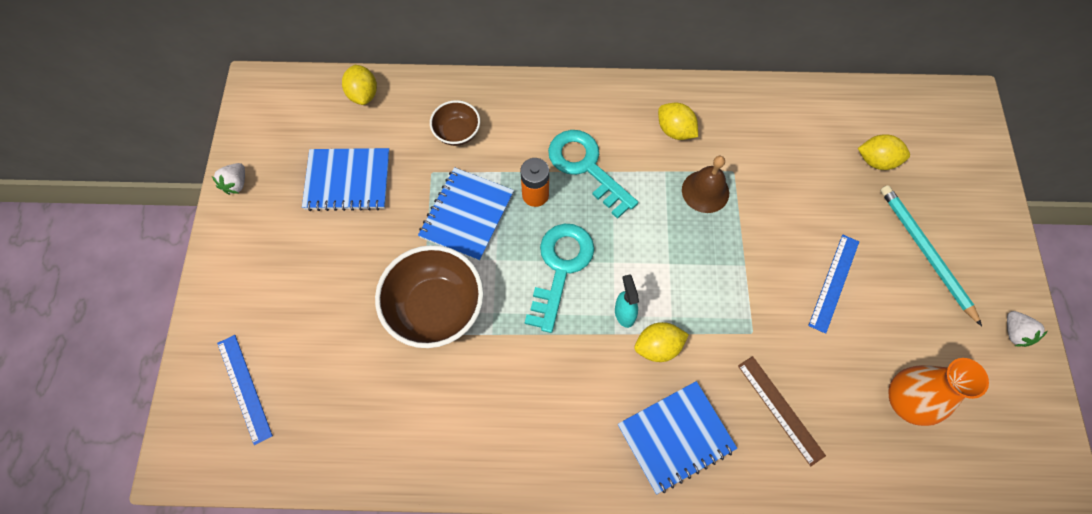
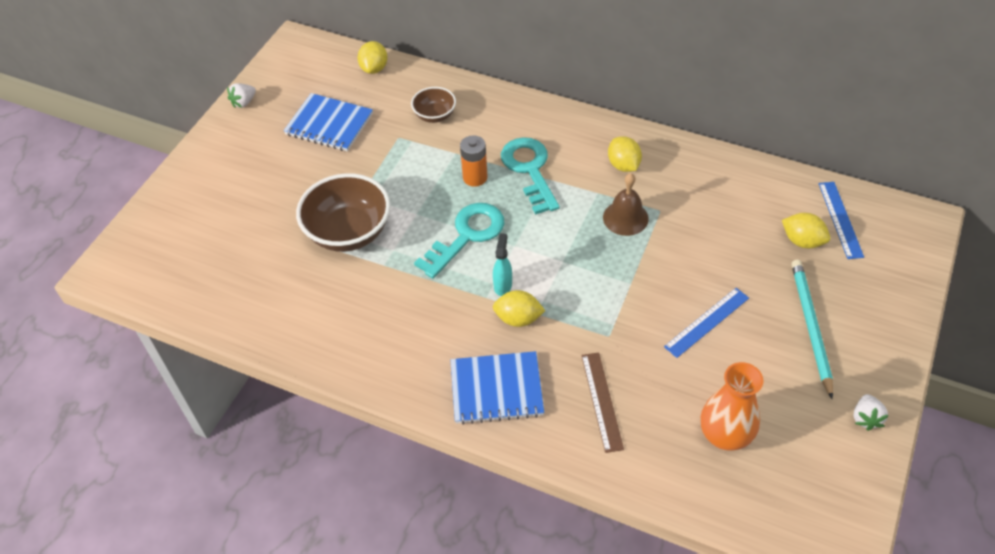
camera: 25 degrees right, 15 degrees down
blue ruler [217,335,273,445] -> blue ruler moved to [819,182,864,259]
blue notebook [418,167,514,261] -> none

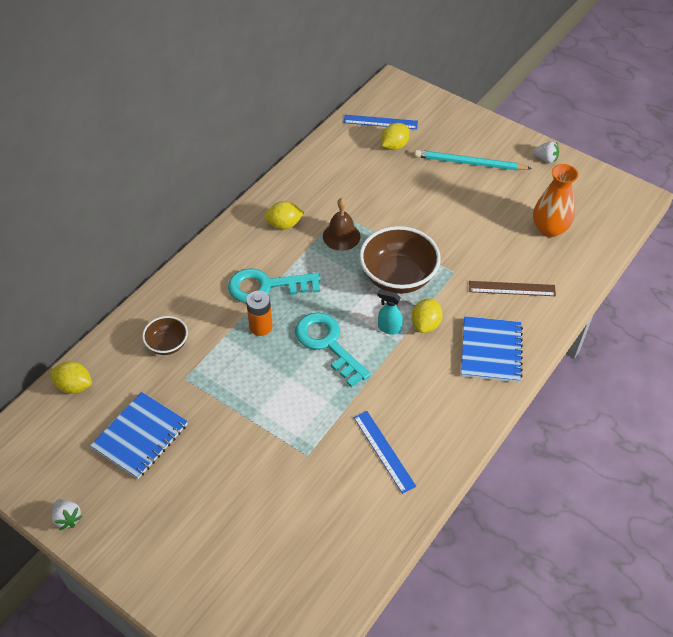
camera: 80 degrees left, 0 degrees up
brown bowl [296,173,391,252] -> brown bowl moved to [359,226,441,294]
blue ruler [664,288,749,358] -> blue ruler moved to [354,411,416,494]

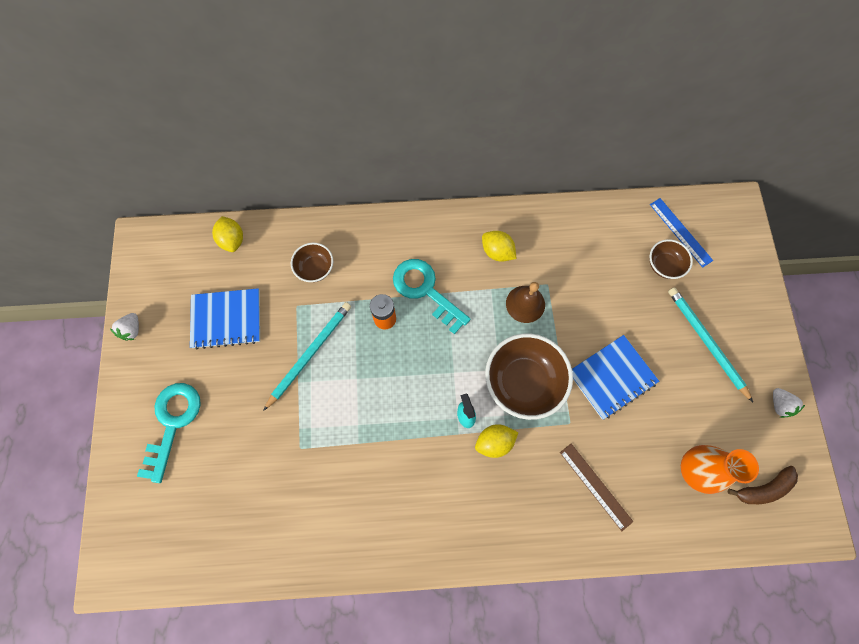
camera: 50 degrees right, 20 degrees up
turquoise key [295,312,371,387] -> turquoise key moved to [137,383,201,483]
blue ruler [354,411,416,494] -> none
yellow lemon [381,123,410,150] -> brown bowl [650,239,693,279]
blue notebook [461,316,523,383] -> blue notebook moved to [572,335,659,420]
none -> turquoise pencil [263,302,351,411]
none -> brown banana [728,466,798,504]

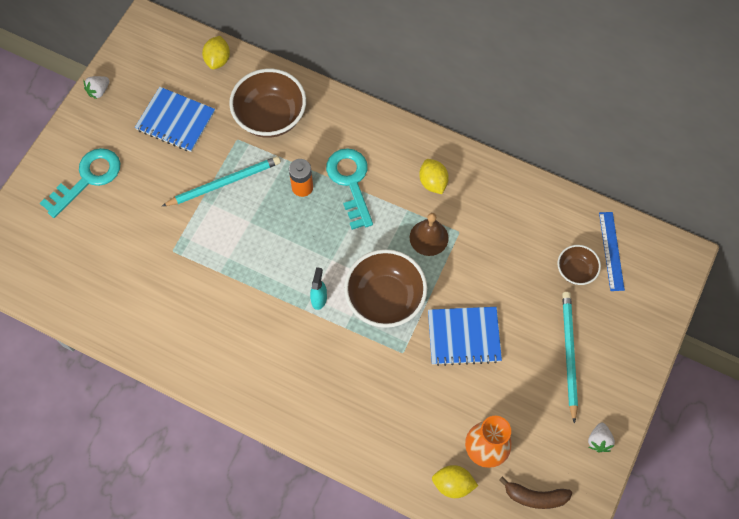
camera: 30 degrees right, 5 degrees down
brown bowl [291,243,333,282] -> brown bowl [229,69,306,138], size x1.87
yellow lemon [475,424,518,458] -> yellow lemon moved to [432,465,478,498]
brown ruler [560,444,634,531] -> none

